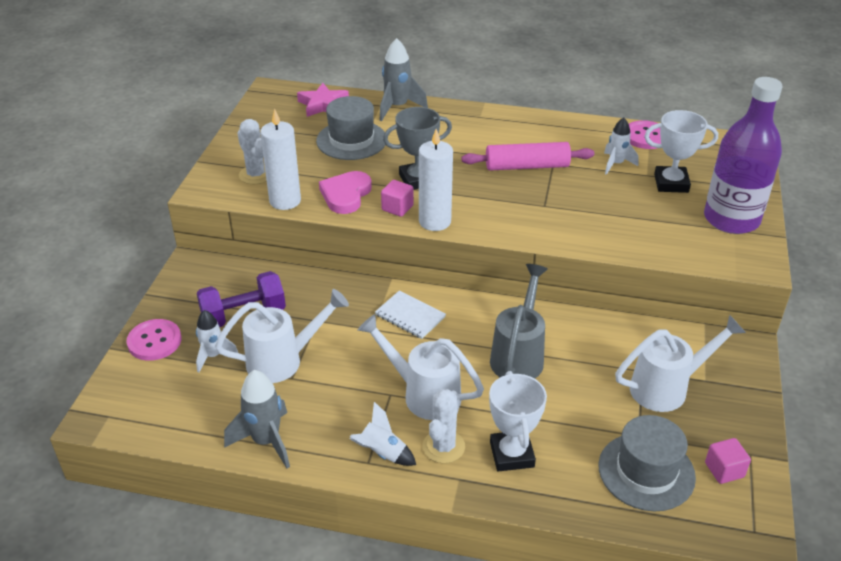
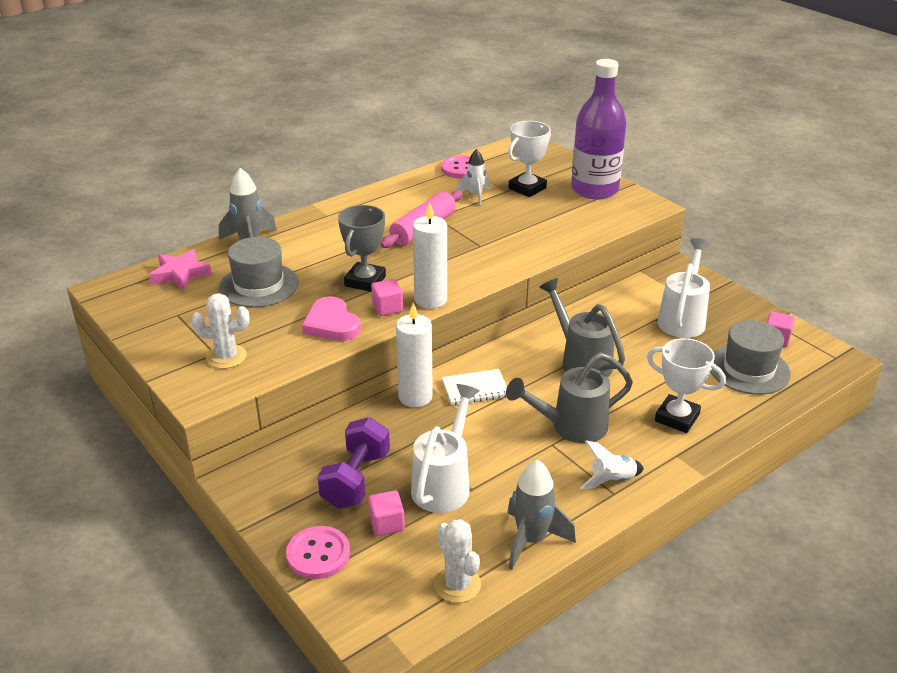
camera: 50 degrees left, 5 degrees down
white rocket [196,310,238,373] -> pink cube [368,491,405,536]
white candle [260,109,301,210] -> white candle moved to [396,303,433,407]
white watering can [358,314,484,420] -> grey watering can [506,352,633,443]
white cactus [423,389,465,463] -> white cactus moved to [434,519,481,603]

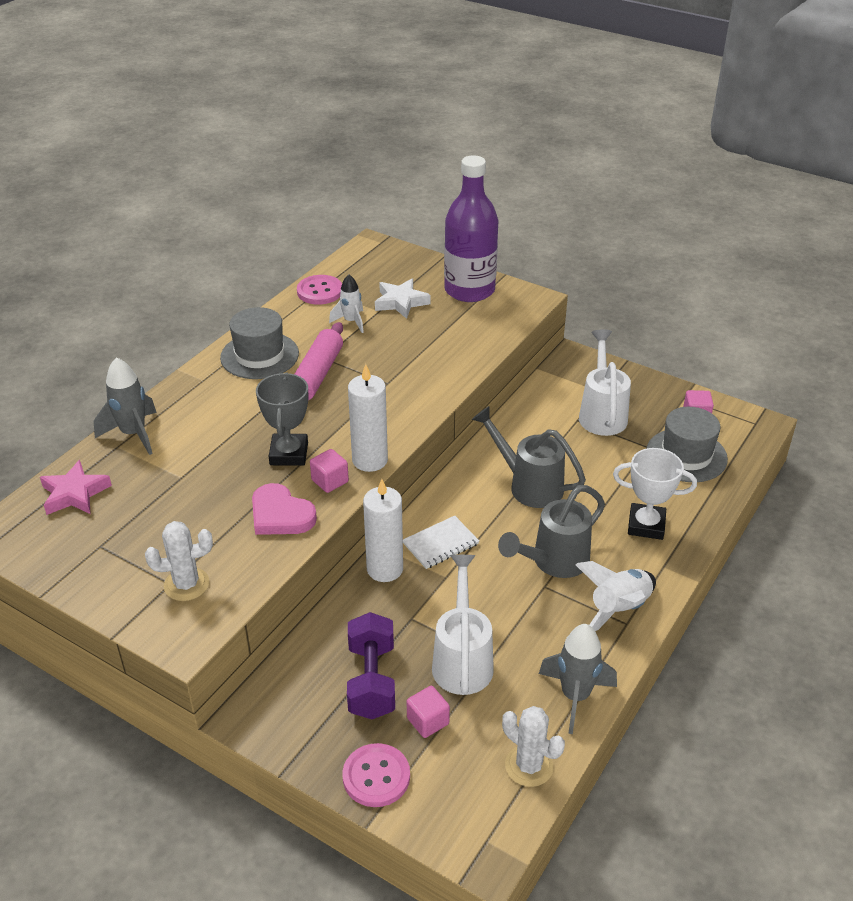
camera: 20 degrees left, 5 degrees up
grey hat [219,237,299,308] -> grey hat moved to [220,307,299,379]
white trophy [508,121,551,197] -> white star [375,278,430,319]
white rocket [580,440,644,489] -> white rocket [575,561,656,632], size x1.51

